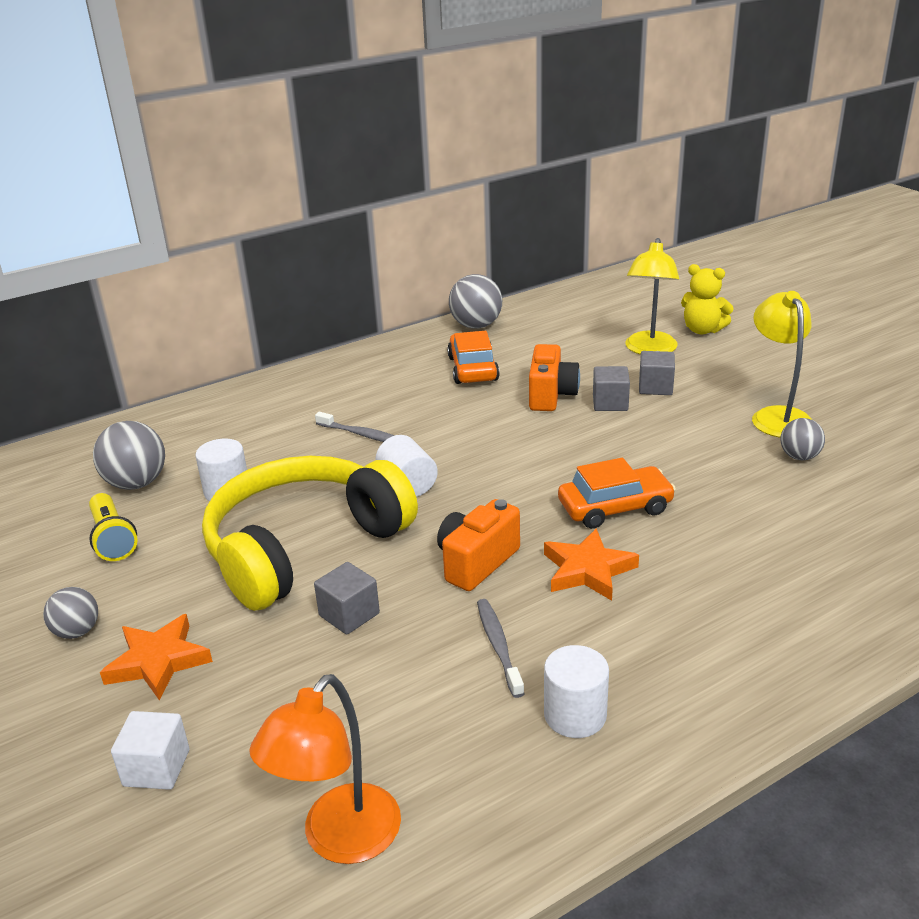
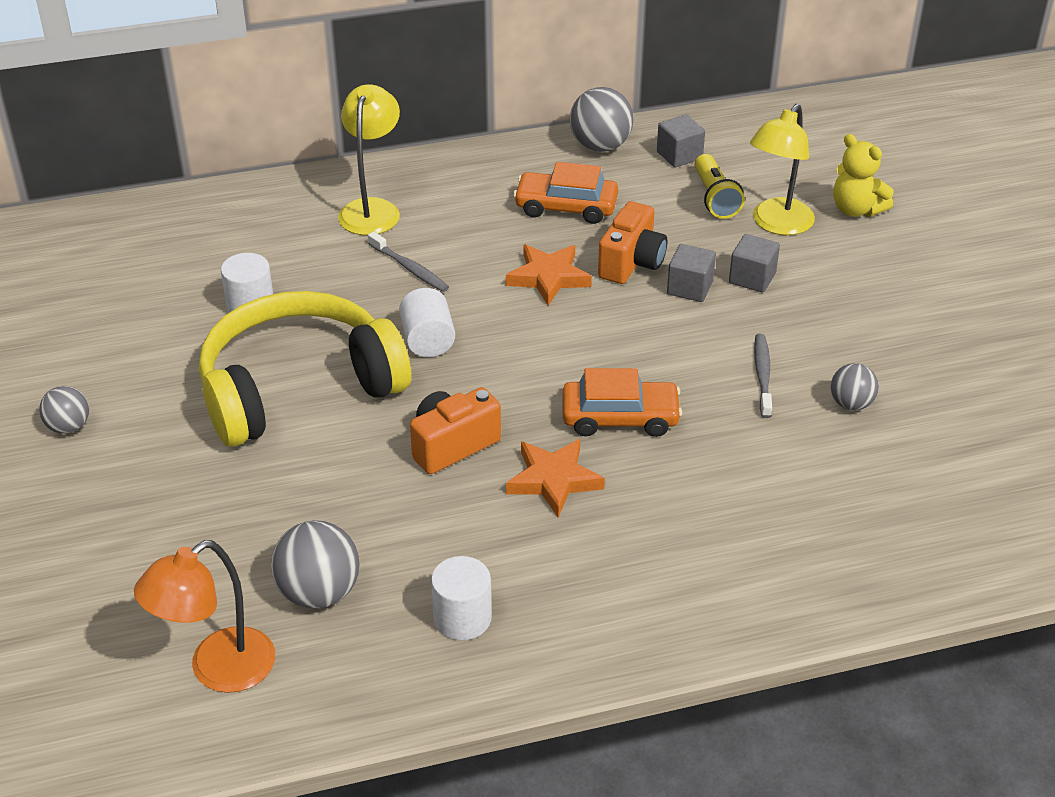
camera: 15 degrees right, 10 degrees up
yellow flashlight [89,493,137,561] -> yellow flashlight moved to [694,154,745,219]
grey ball [93,421,165,490] -> grey ball moved to [271,520,360,609]
orange star [100,614,213,701] -> orange star moved to [506,244,592,306]
white cube [111,711,189,790] -> none
grey cube [314,562,380,635] -> grey cube moved to [657,115,705,168]
orange car [447,331,500,384] -> orange car turned 90 degrees counterclockwise [513,162,618,224]
grey toothbrush [477,599,525,698] -> grey toothbrush moved to [754,334,772,418]
yellow lamp [752,291,812,438] -> yellow lamp moved to [338,84,400,235]

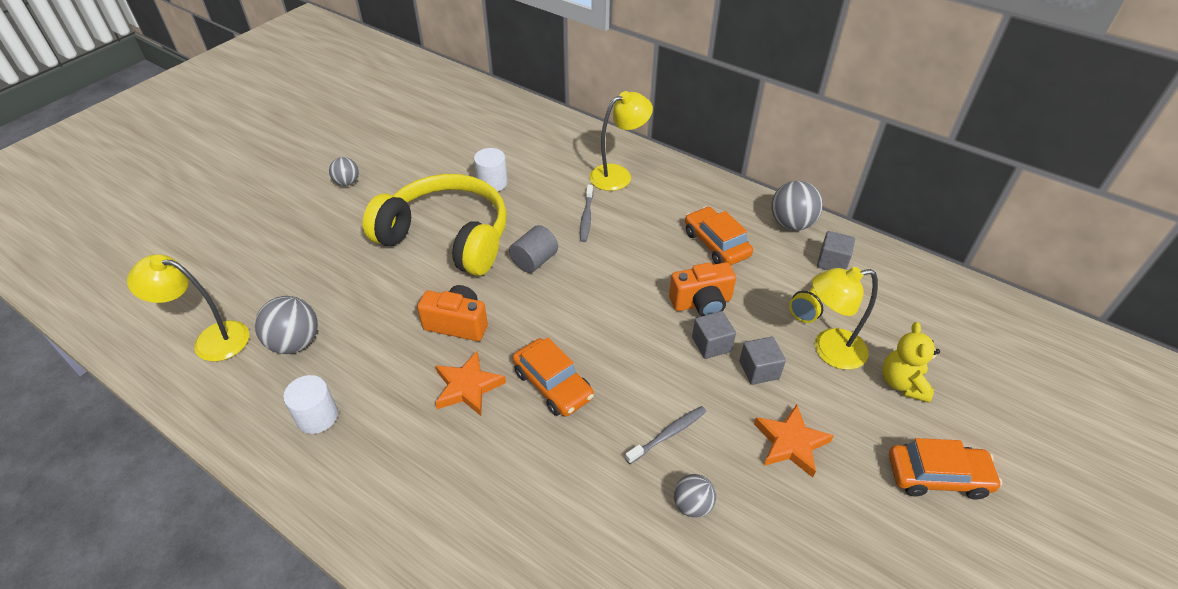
camera: 50 degrees right, 5 degrees up
orange lamp [134,540,275,693] -> yellow lamp [127,254,249,361]
white cylinder [399,288,455,357] -> grey cylinder [509,225,558,273]
orange star [506,244,592,306] -> orange star moved to [754,404,834,478]
none -> orange car [889,438,1002,499]

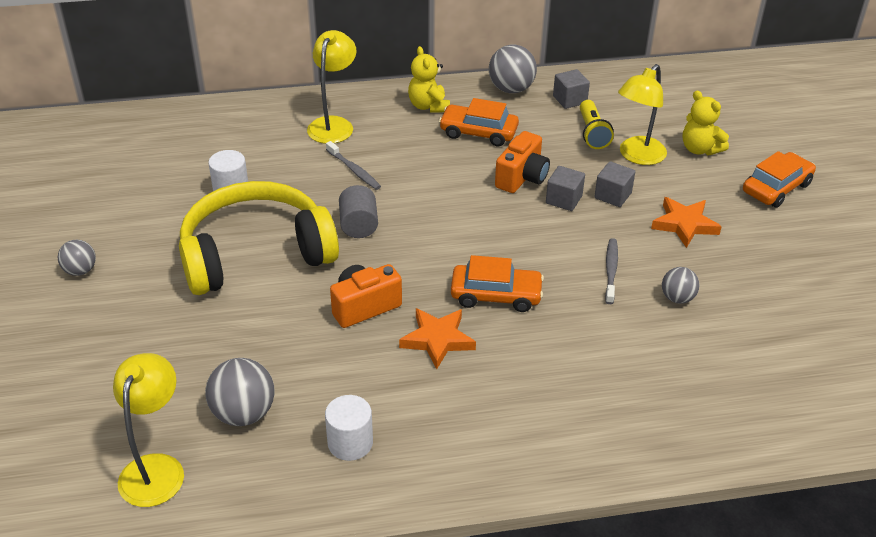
camera: 45 degrees left, 5 degrees down
yellow lamp [127,254,249,361] -> yellow lamp turned 135 degrees clockwise [113,353,184,507]
none -> yellow teddy bear [408,46,450,113]

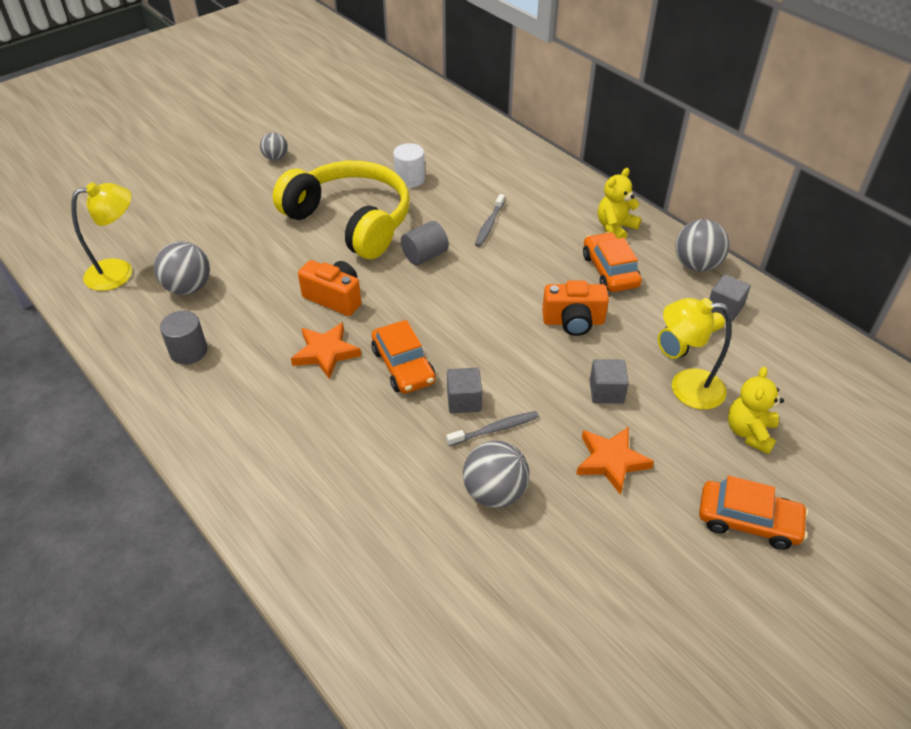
camera: 60 degrees right, 5 degrees up
yellow lamp [307,30,356,144] -> none
white cylinder [325,395,373,461] -> grey cylinder [160,311,208,365]
grey cube [546,166,585,211] -> grey cube moved to [447,368,482,413]
grey ball [662,267,699,304] -> grey ball [463,441,529,508], size x1.63

